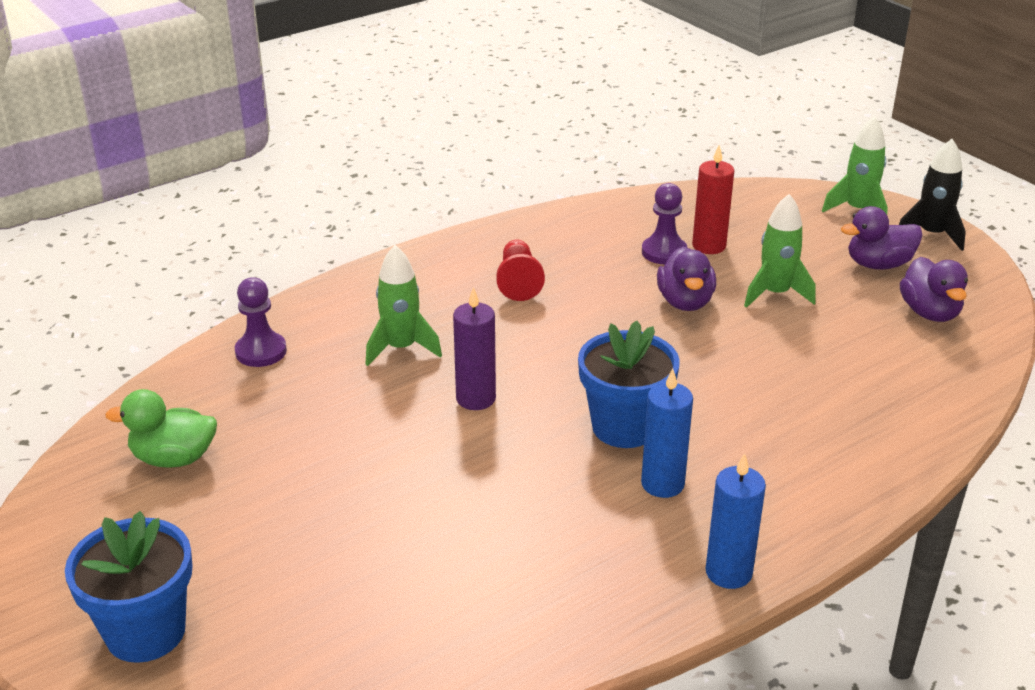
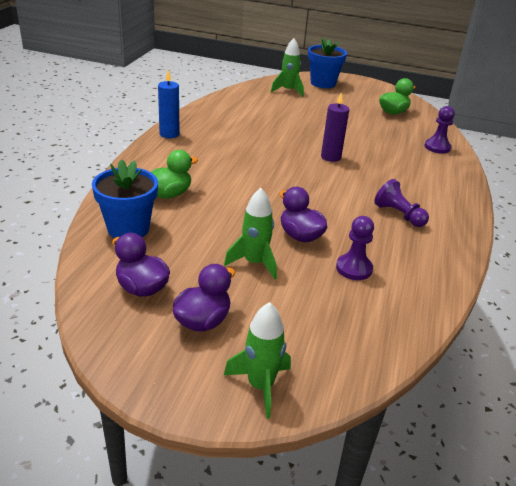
camera: 140 degrees right, 0 degrees up
green rocket [365,245,442,366] -> green rocket moved to [271,38,304,97]
red pawn [496,240,545,301] -> purple pawn [374,179,429,227]
blue flower pot [578,321,680,448] -> blue flower pot moved to [92,159,158,238]
blue candle [641,368,693,498] -> none
red candle [692,145,734,254] -> none
black rocket [899,139,966,251] -> none
none -> green duck [151,150,198,199]

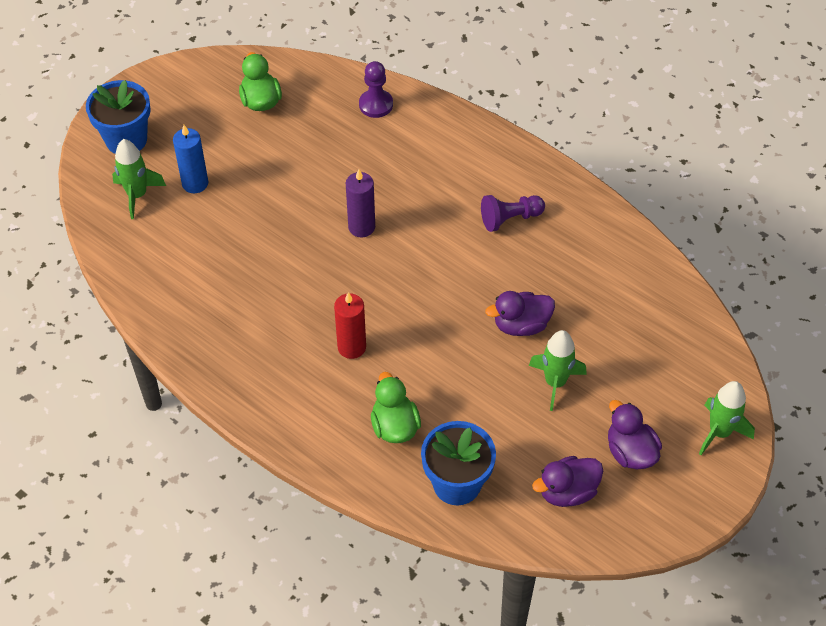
camera: 65 degrees left, 20 degrees up
blue candle [158,70,179,138] -> blue candle moved to [173,125,208,193]
purple pawn [336,216,374,280] -> none
none -> red candle [334,292,366,359]

